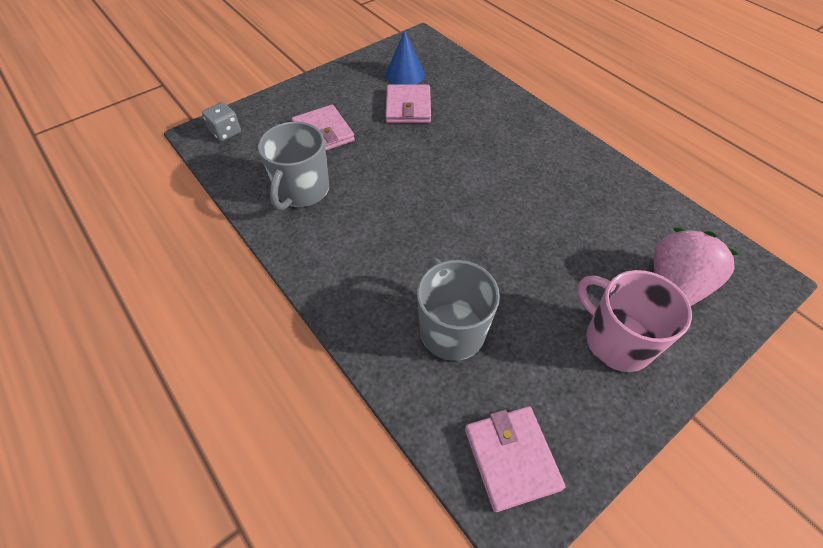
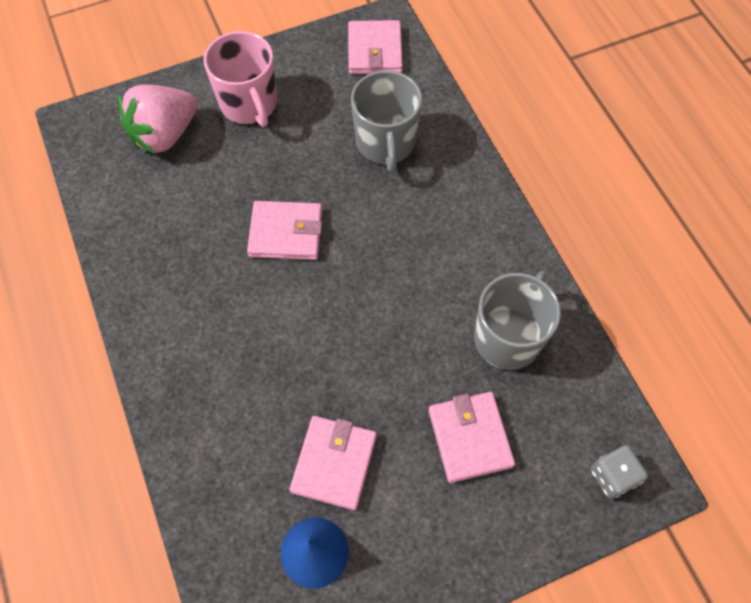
camera: 165 degrees left, 10 degrees up
none -> pink wallet [247,201,322,260]

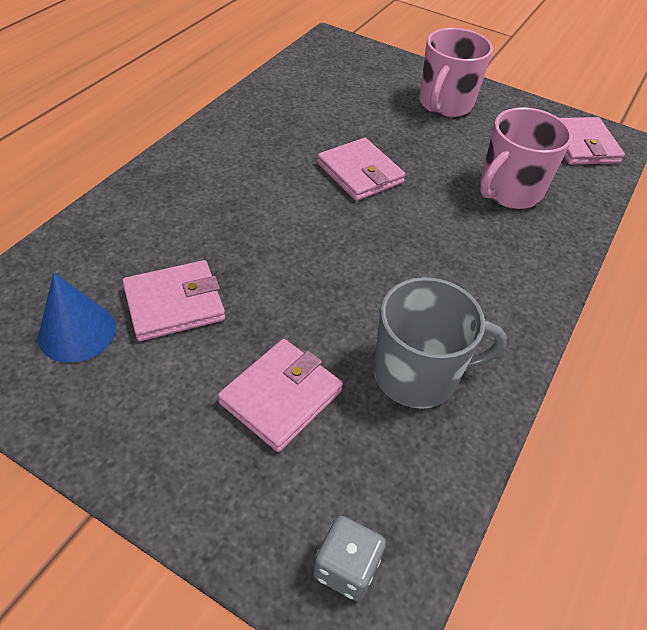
camera: 50 degrees right, 15 degrees down
pink strawberry [118,84,198,154] -> none
pink wallet [348,20,403,74] -> pink wallet turned 60 degrees counterclockwise [560,117,625,165]
grey mug [351,70,422,173] -> pink mug [480,107,572,209]

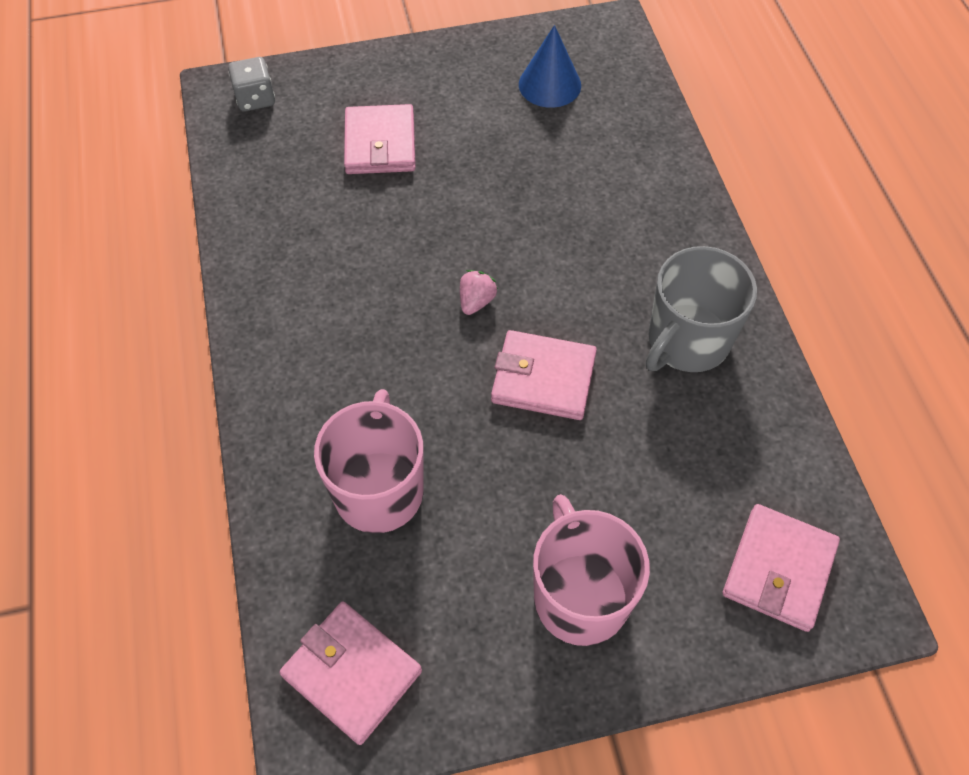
camera: 140 degrees right, 10 degrees up
pink wallet [122,260,225,341] -> pink wallet moved to [723,504,840,632]
grey mug [374,277,507,409] -> grey mug moved to [646,246,757,372]
none -> pink strawberry [460,270,498,315]

